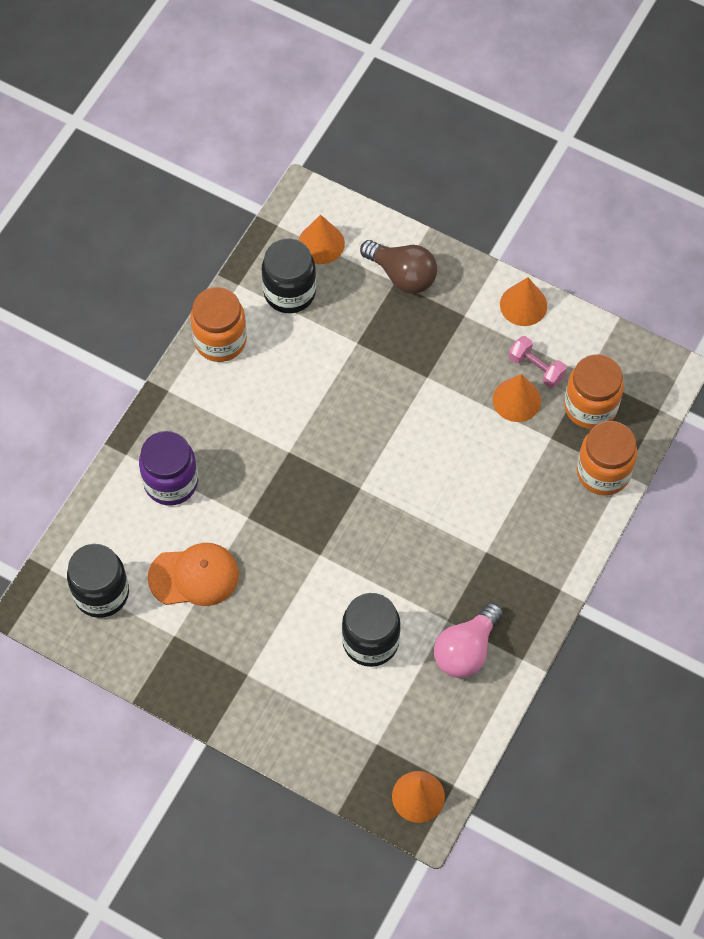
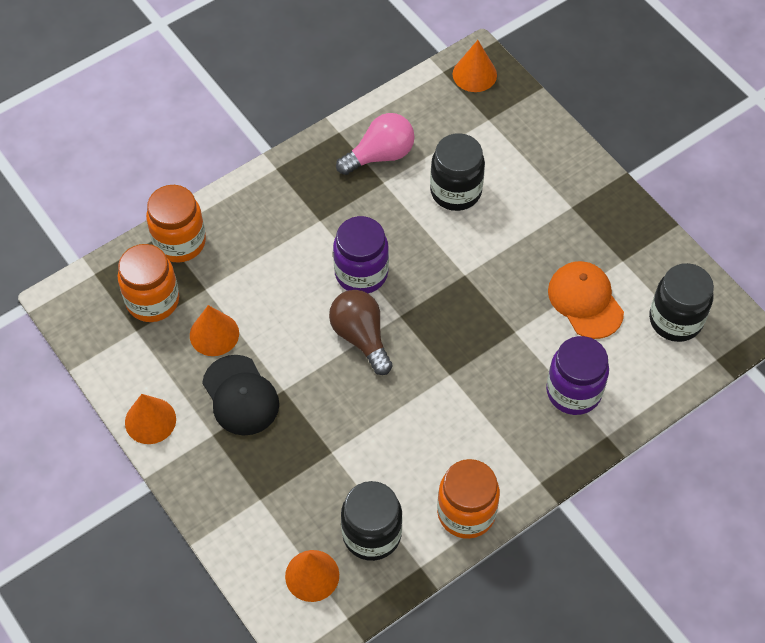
camera: 155 degrees left, 5 degrees down
orange cap [148,543,239,606] -> orange cap turned 45 degrees clockwise [548,261,624,339]
brown light bulb [360,240,437,294] -> brown light bulb moved to [329,290,393,375]
pink dumbbell [509,336,567,388] -> none
none -> black cap [202,355,279,435]
none -> purple jar [333,216,389,293]

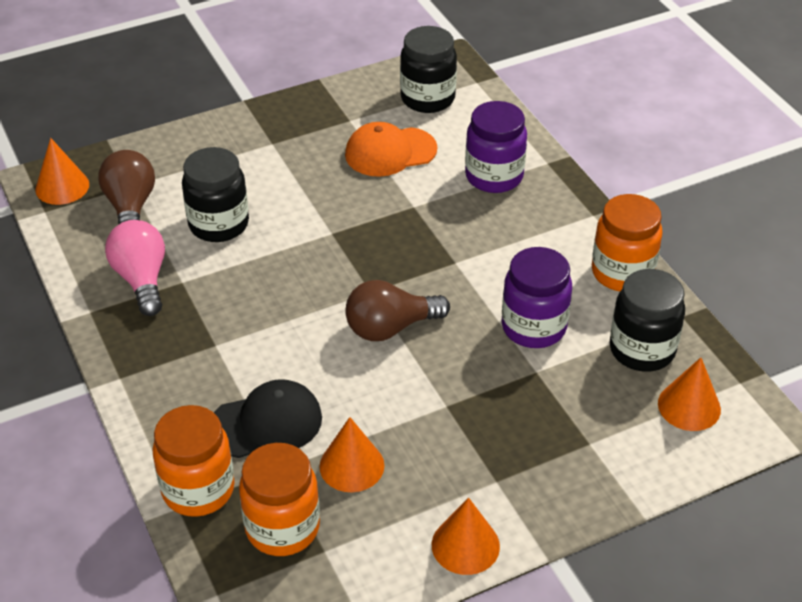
camera: 80 degrees left, 15 degrees down
black cap [202,355,279,435] -> black cap moved to [214,379,322,458]
purple jar [333,216,389,293] -> purple jar moved to [501,247,572,348]
none -> brown light bulb [98,150,155,224]

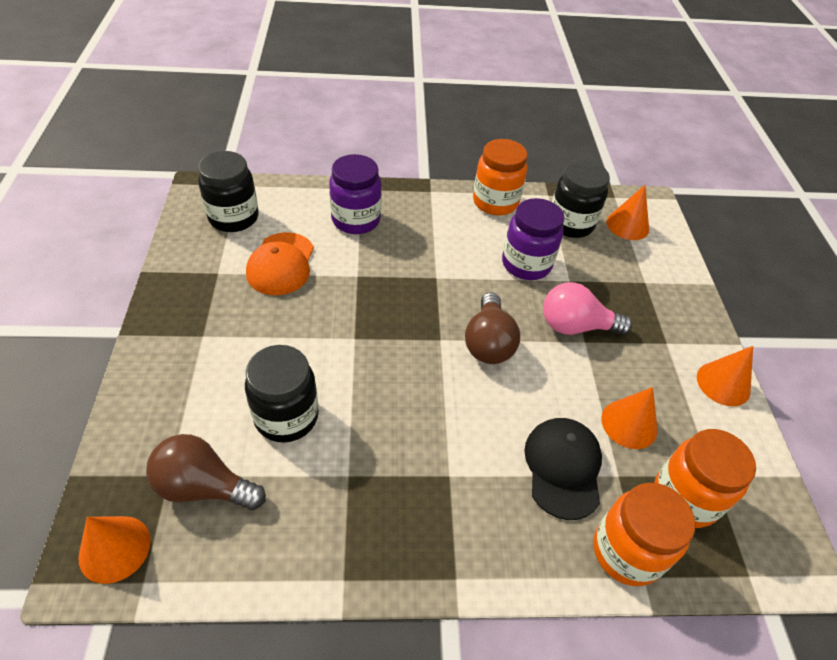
camera: 70 degrees left, 5 degrees up
pink light bulb [105,220,165,316] -> pink light bulb moved to [543,282,633,335]

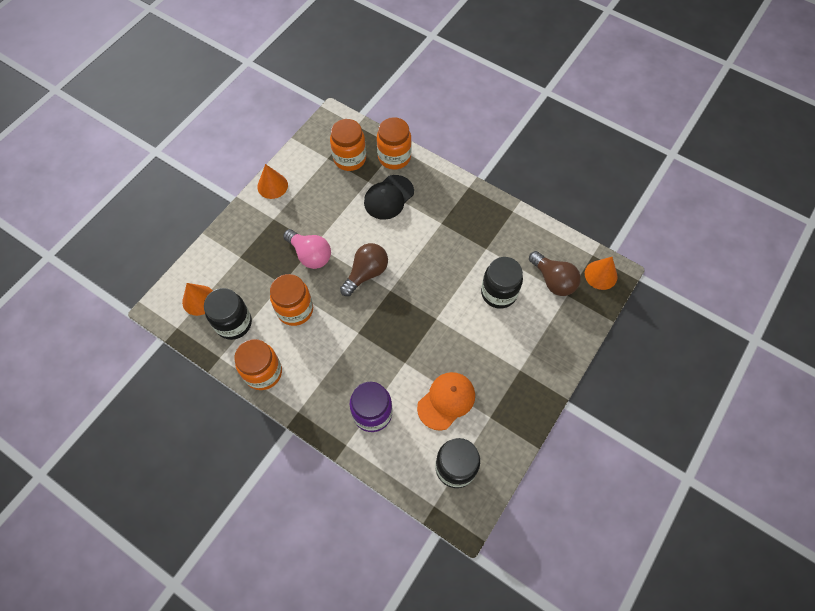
camera: 140 degrees left, 15 degrees up
purple jar [502,198,564,280] -> orange jar [270,274,313,326]
orange cone [601,387,658,449] -> none

